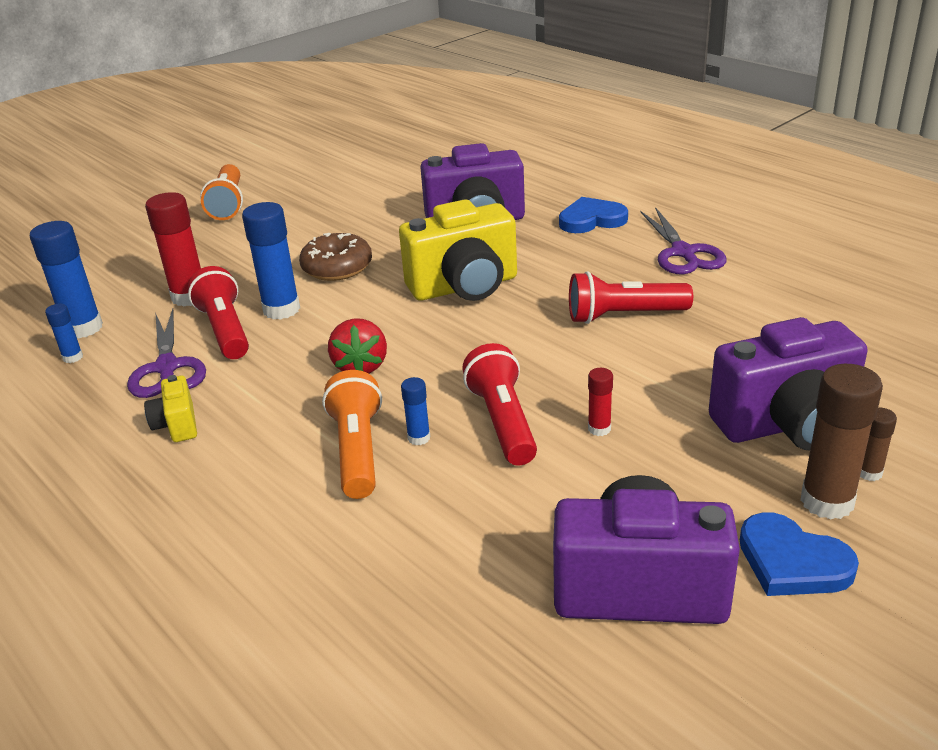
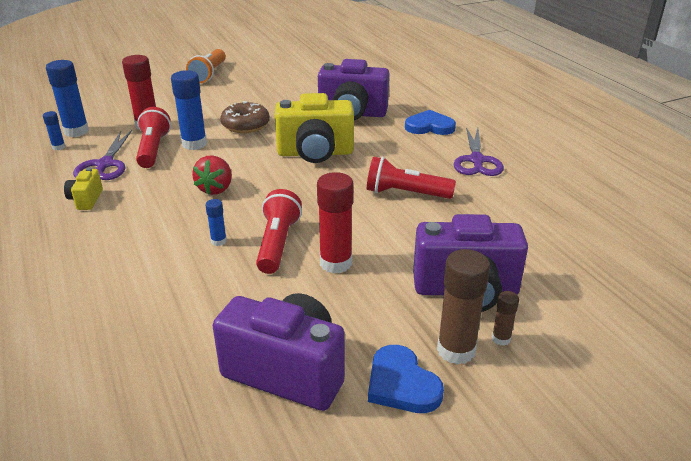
camera: 15 degrees right, 0 degrees up
orange flashlight [322,370,382,499] -> none
red glue stick [588,368,613,436] -> red glue stick [317,172,353,273], size x2.00

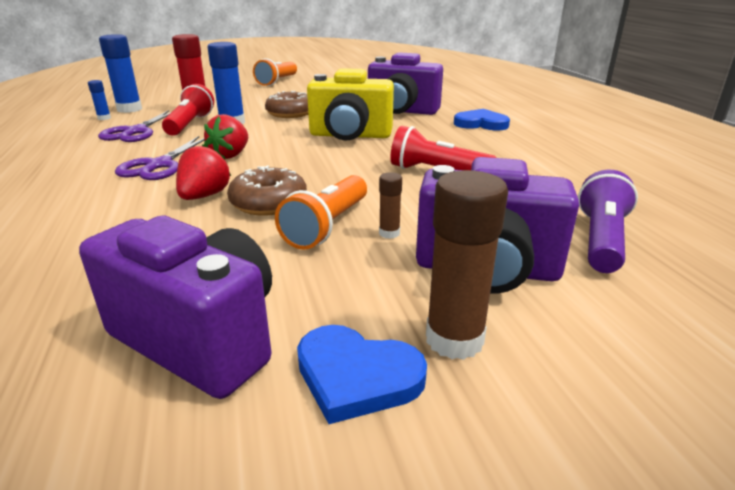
camera: 10 degrees right, 5 degrees down
yellow camera [64,167,103,210] -> none
blue glue stick [205,199,227,246] -> red strawberry [176,144,231,200]
red flashlight [256,189,302,274] -> brown donut [227,165,307,216]
red glue stick [317,172,353,273] -> orange flashlight [275,175,367,250]
blue heart [368,345,444,413] -> blue heart turned 45 degrees counterclockwise [297,325,427,424]
purple scissors [454,127,504,176] -> purple scissors moved to [115,136,204,180]
brown glue stick [492,291,519,346] -> brown glue stick moved to [379,172,402,239]
none -> purple flashlight [578,170,638,273]

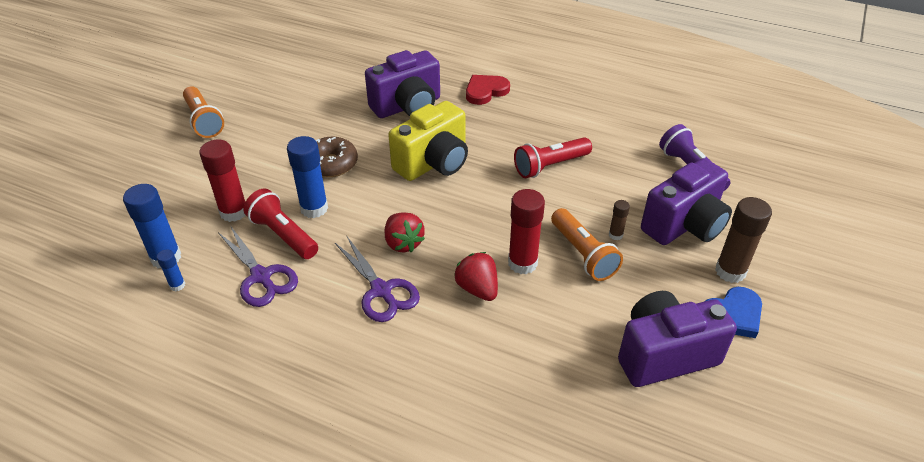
camera: 50 degrees left, 15 degrees up
brown donut [227,165,307,216] -> red glue stick [508,189,545,274]
blue heart [454,109,510,130] -> red heart [466,75,510,105]

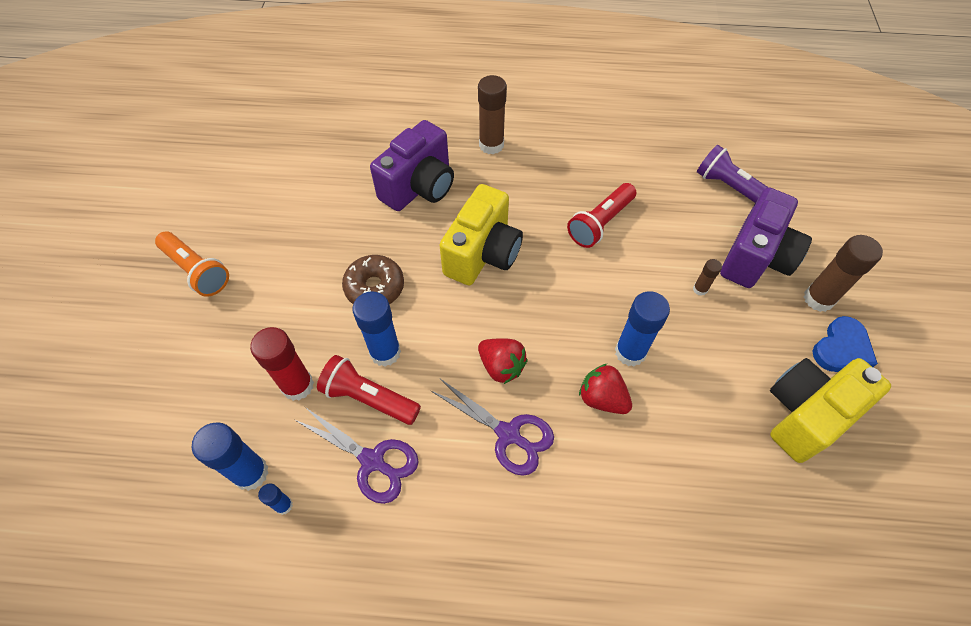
camera: 20 degrees left, 15 degrees up
red heart [466,75,510,105] -> brown glue stick [478,75,507,154]
red glue stick [508,189,545,274] -> blue glue stick [615,291,670,366]
orange flashlight [551,208,623,281] -> none
purple camera [618,291,737,387] -> yellow camera [770,358,891,463]

